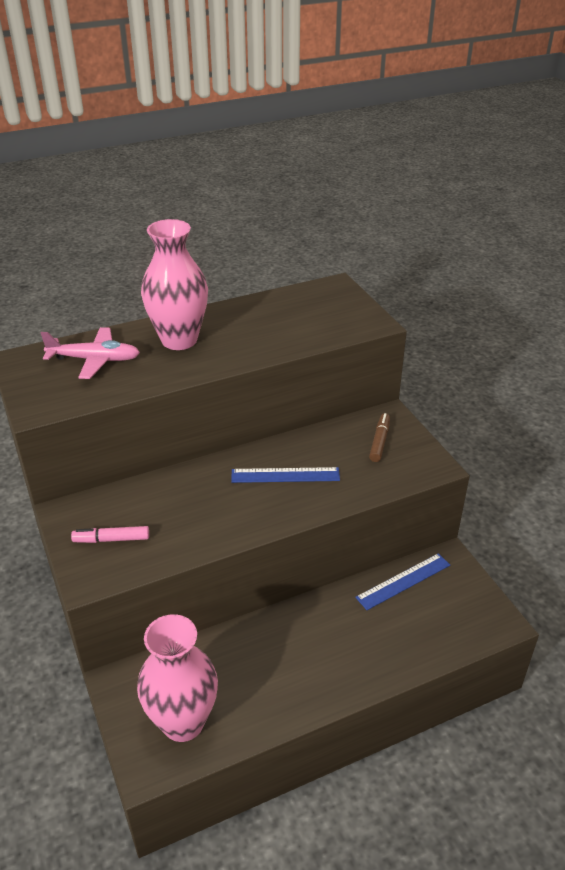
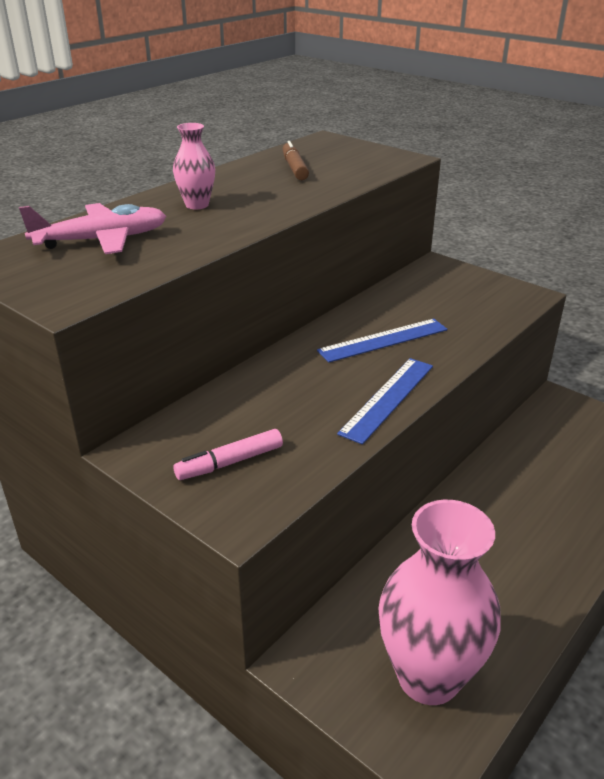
camera: 25 degrees left, 5 degrees down
pink vase [141,219,208,350] -> pink vase [173,123,215,209], size x0.48
blue ruler [355,553,450,610] -> blue ruler moved to [337,358,433,444]
brown marker [369,413,390,462] -> brown marker moved to [283,141,309,180]

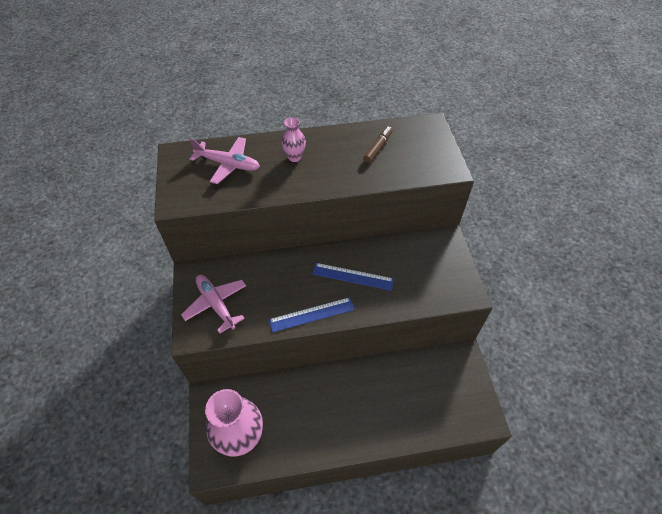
camera: 40 degrees right, 20 degrees up
pink marker [173,429,283,480] -> pink plane [181,275,246,334]

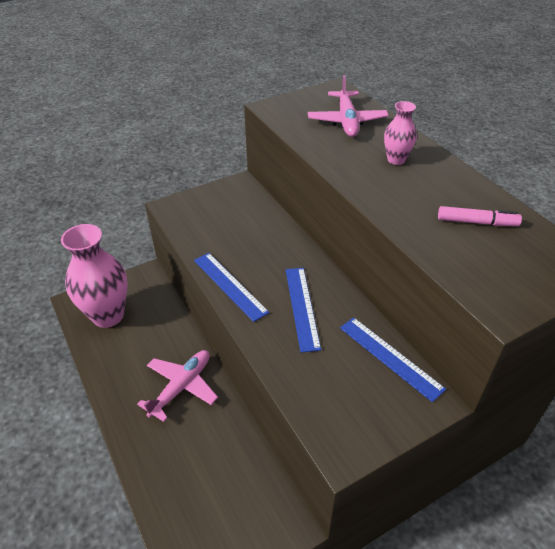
camera: 70 degrees right, 10 degrees down
pink plane [181,275,246,334] -> pink plane moved to [137,350,218,422]
brown marker [363,126,393,163] -> pink marker [438,206,522,226]
none -> blue ruler [340,317,446,402]

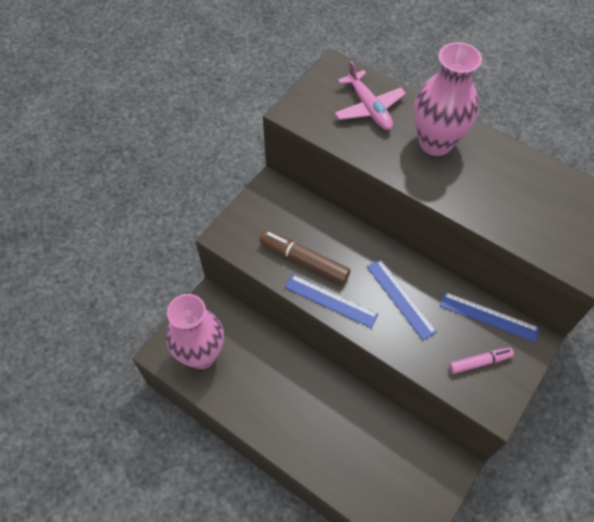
camera: 25 degrees left, 15 degrees up
pink plane [137,350,218,422] -> none
pink vase [384,101,417,165] -> pink vase [414,42,482,156], size x2.09
pink marker [438,206,522,226] -> pink marker moved to [449,347,514,374]
none -> brown marker [260,230,351,284]

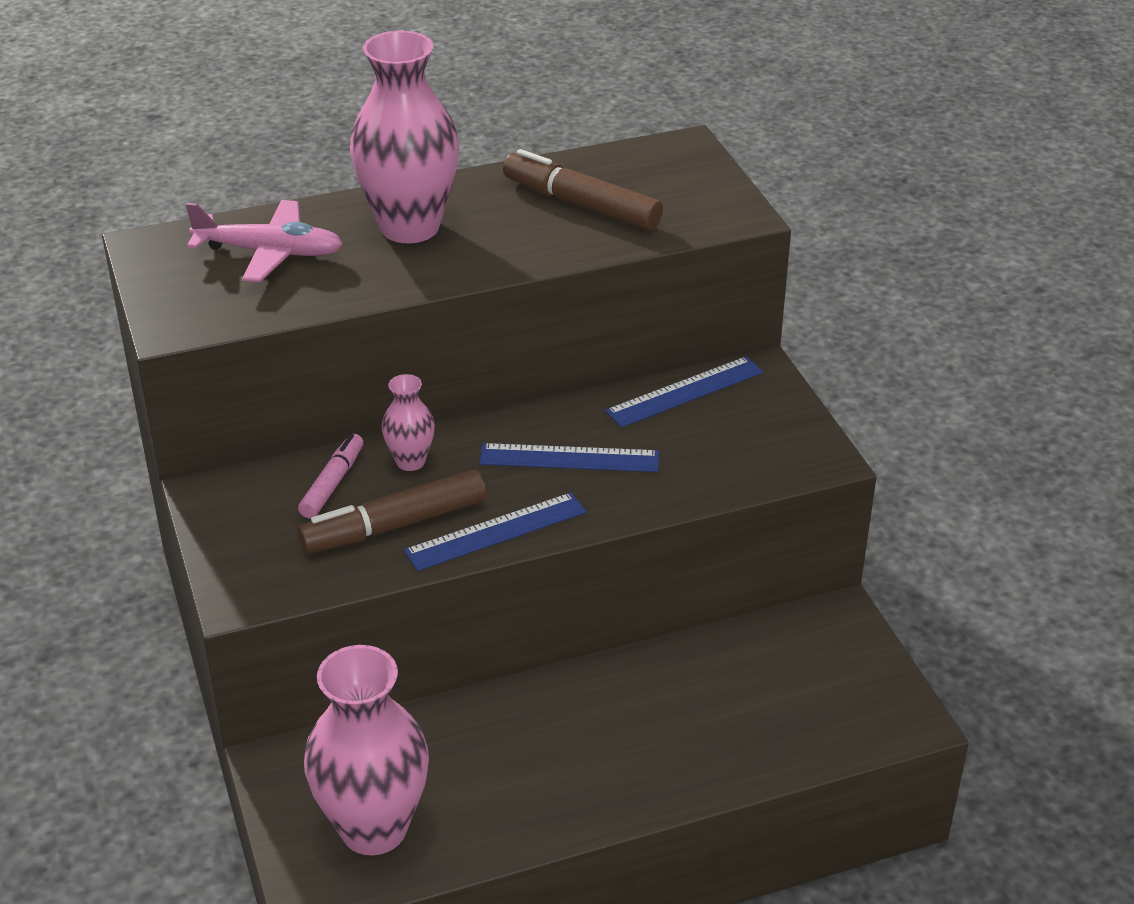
camera: 55 degrees left, 20 degrees down
pink marker [449,347,514,374] -> pink marker moved to [298,434,363,519]
none -> pink vase [382,374,435,471]
none -> brown marker [503,149,663,230]

